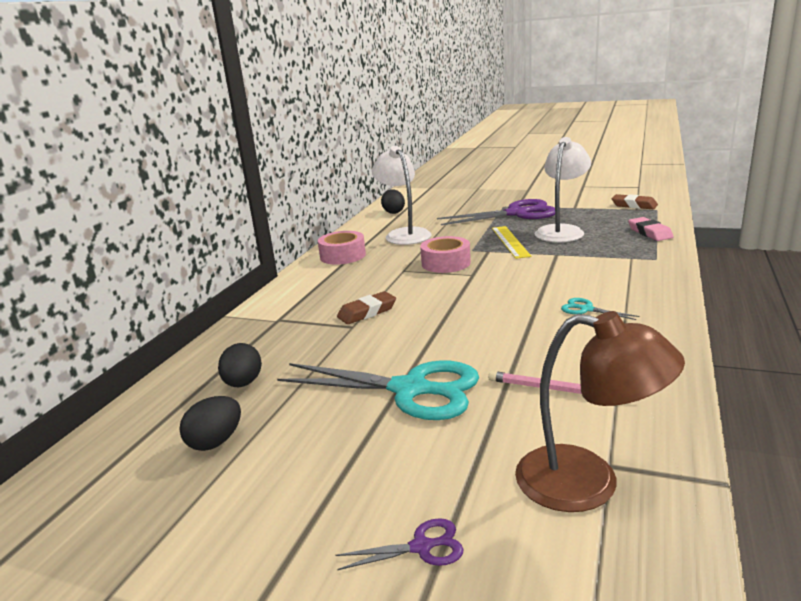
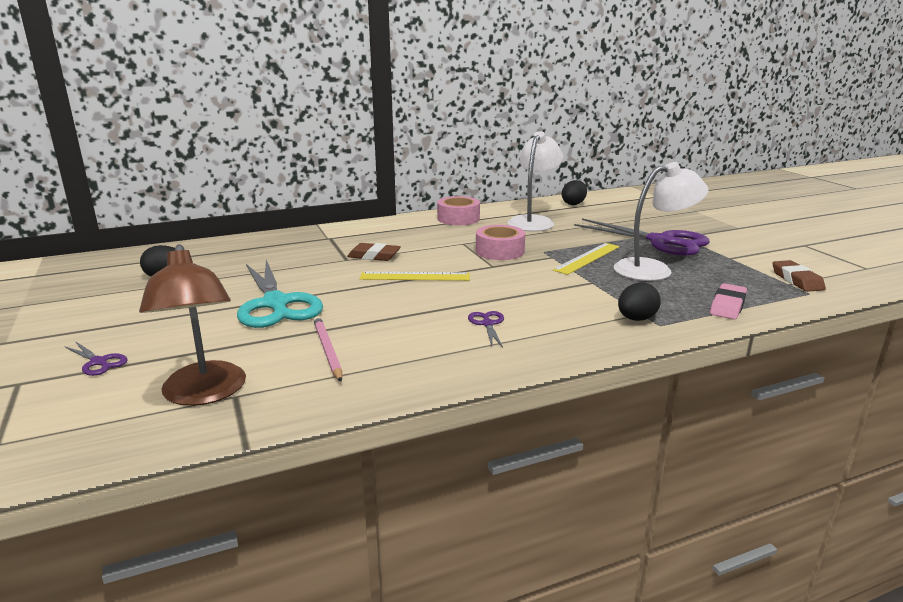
camera: 45 degrees right, 0 degrees up
black egg [218,343,262,387] -> black egg moved to [618,283,661,321]
turquoise scissors [561,298,639,320] -> purple scissors [468,311,504,348]
none -> yellow ruler [360,272,470,281]

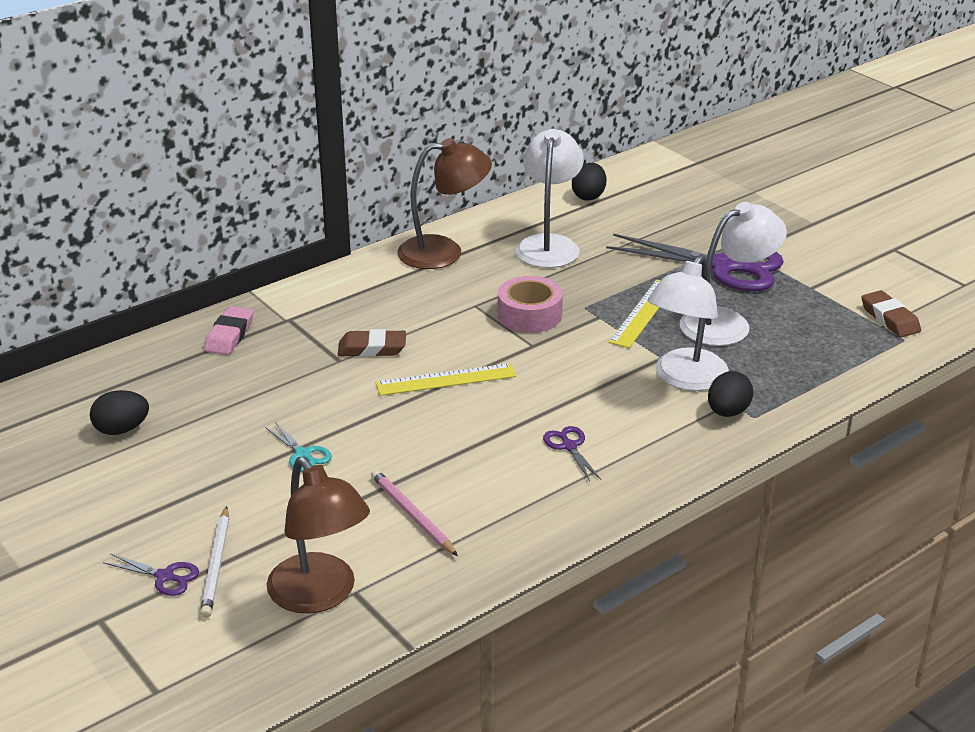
camera: 15 degrees left, 10 degrees up
turquoise scissors [237,260,323,328] -> turquoise scissors [265,422,332,472], size x0.42
pink tape [437,196,480,225] -> brown lamp [397,138,492,269]
pink eraser [710,283,747,319] -> pink eraser moved to [204,306,254,355]
none -> white pencil [200,506,229,618]
none -> white lamp [648,255,729,391]

